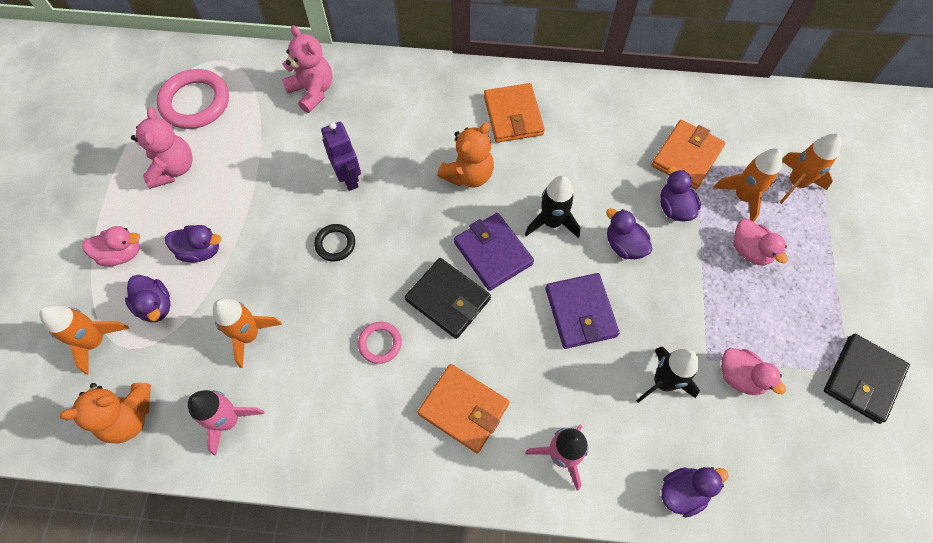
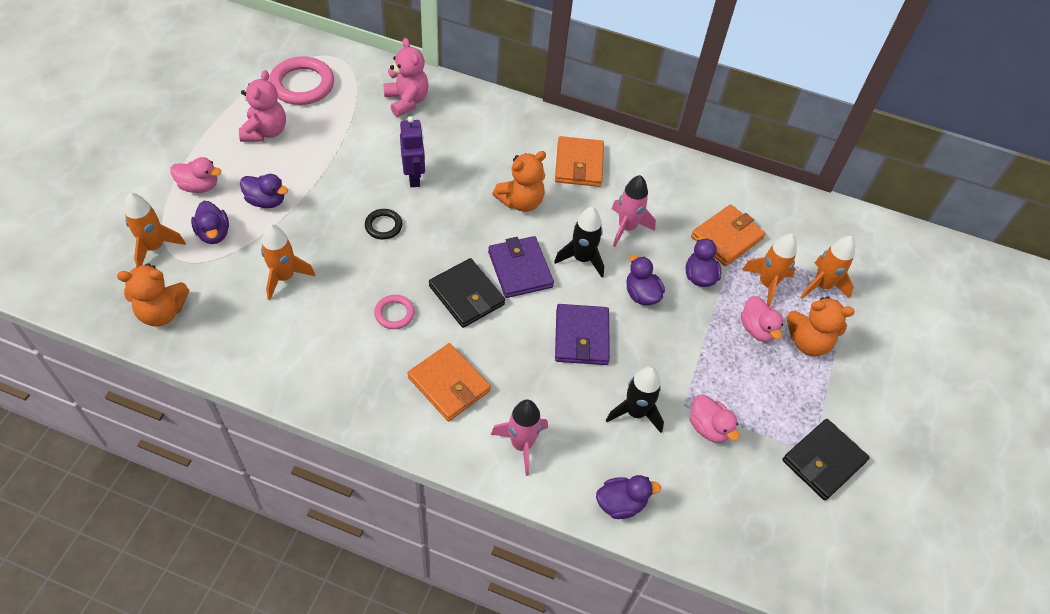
camera: 10 degrees right, 10 degrees down
pink rocket [188,390,265,456] -> pink rocket moved to [612,175,656,247]
none -> orange teddy bear [786,296,854,356]

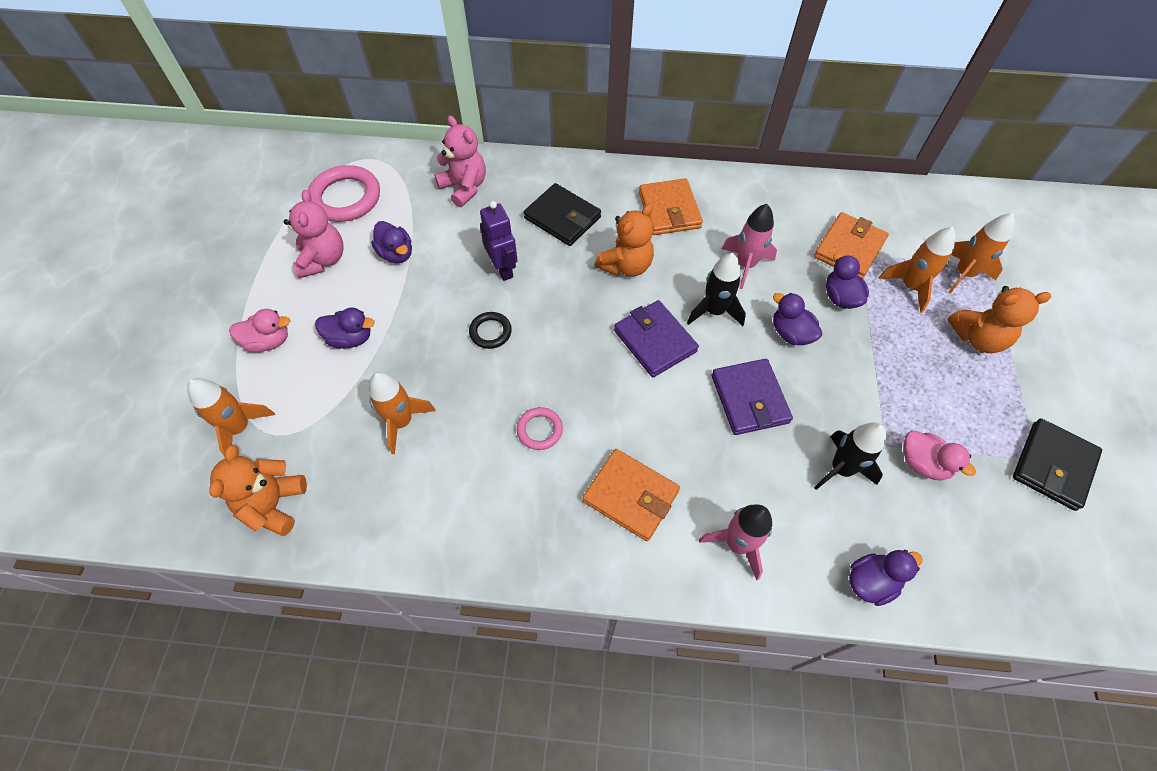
camera: 10 degrees left, 5 degrees up
orange teddy bear [117,263,189,326] -> orange teddy bear turned 120 degrees clockwise [209,445,307,536]
purple duck [191,201,229,244] -> purple duck moved to [371,221,412,263]
black wallet [429,258,505,328] -> black wallet moved to [524,183,601,246]
pink duck [741,296,783,342] -> none

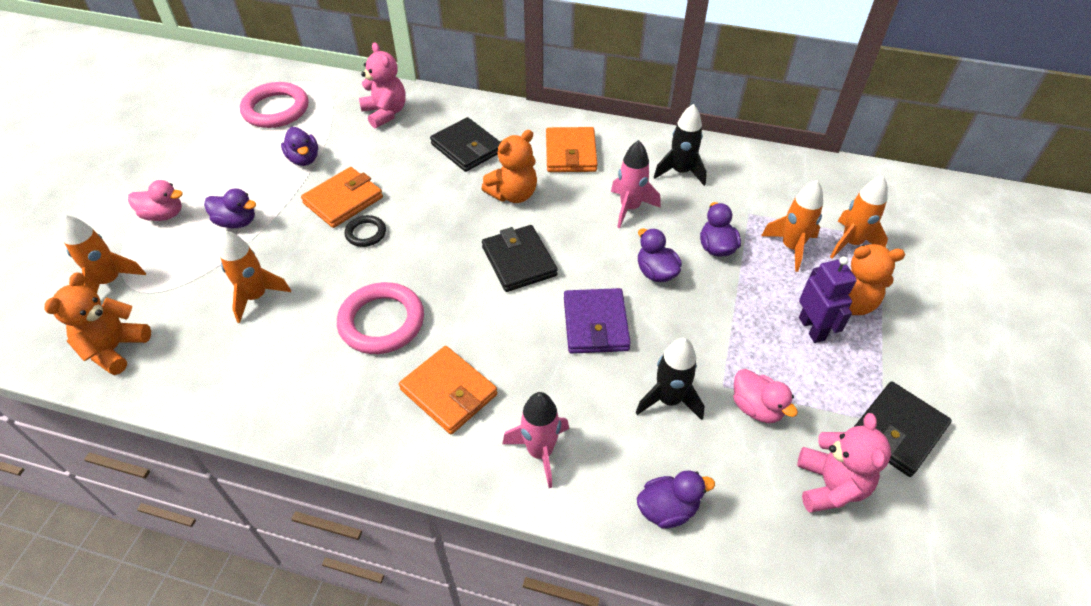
camera: 10 degrees right, 10 degrees down
pink teddy bear [284,190,344,278] -> pink teddy bear moved to [797,413,891,513]
purple robot [480,201,518,281] -> purple robot moved to [799,257,857,343]
pink ring [517,407,563,450] -> pink ring [337,282,424,354], size x1.90
purple wallet [614,300,699,377] -> black wallet [482,225,558,292]
black rocket [687,253,746,326] -> black rocket moved to [653,104,707,186]
orange wallet [814,212,889,279] -> orange wallet moved to [301,167,383,228]

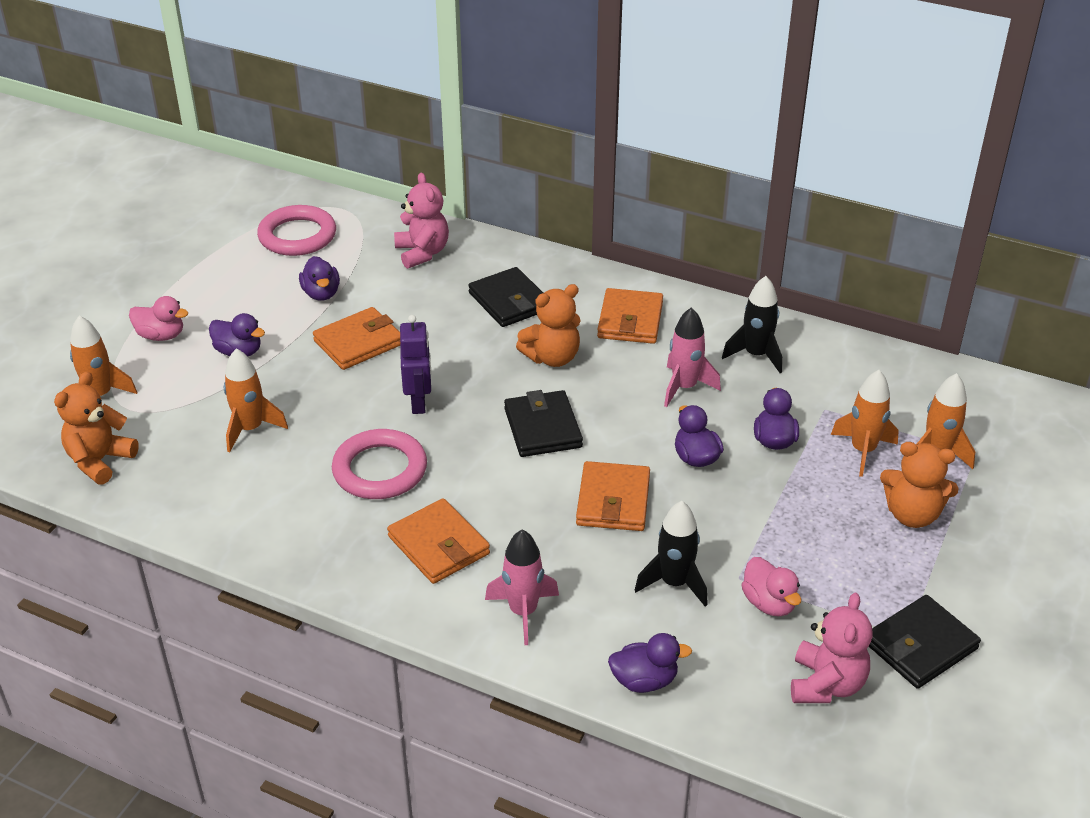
camera: 10 degrees right, 10 degrees down
black ring [345,215,386,247] -> none
purple wallet [564,288,631,354] -> orange wallet [576,461,650,531]
purple robot [799,257,857,343] -> purple robot moved to [400,315,431,414]

